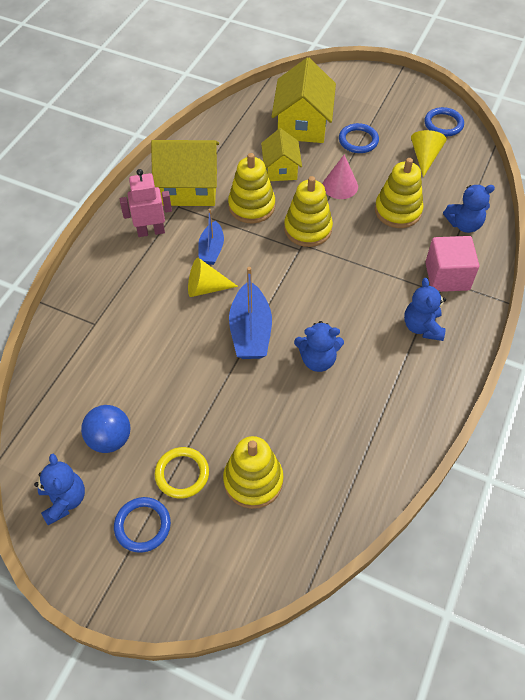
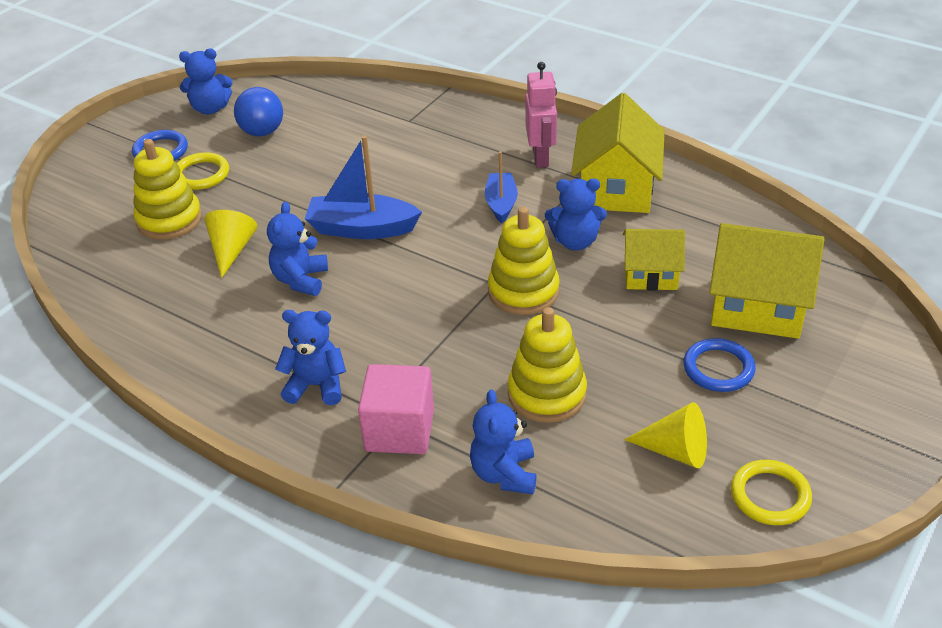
camera: 100 degrees right, 15 degrees down
yellow cone [188,258,238,297] -> yellow cone moved to [204,210,258,278]
blue boat [198,209,224,265] -> blue boat turned 75 degrees clockwise [485,151,518,223]
yellow stacking toy [228,153,275,223] -> blue teddy bear [545,179,607,251]
pink cone [323,154,358,199] -> none
blue ring [424,107,464,137] -> yellow ring [731,460,812,525]

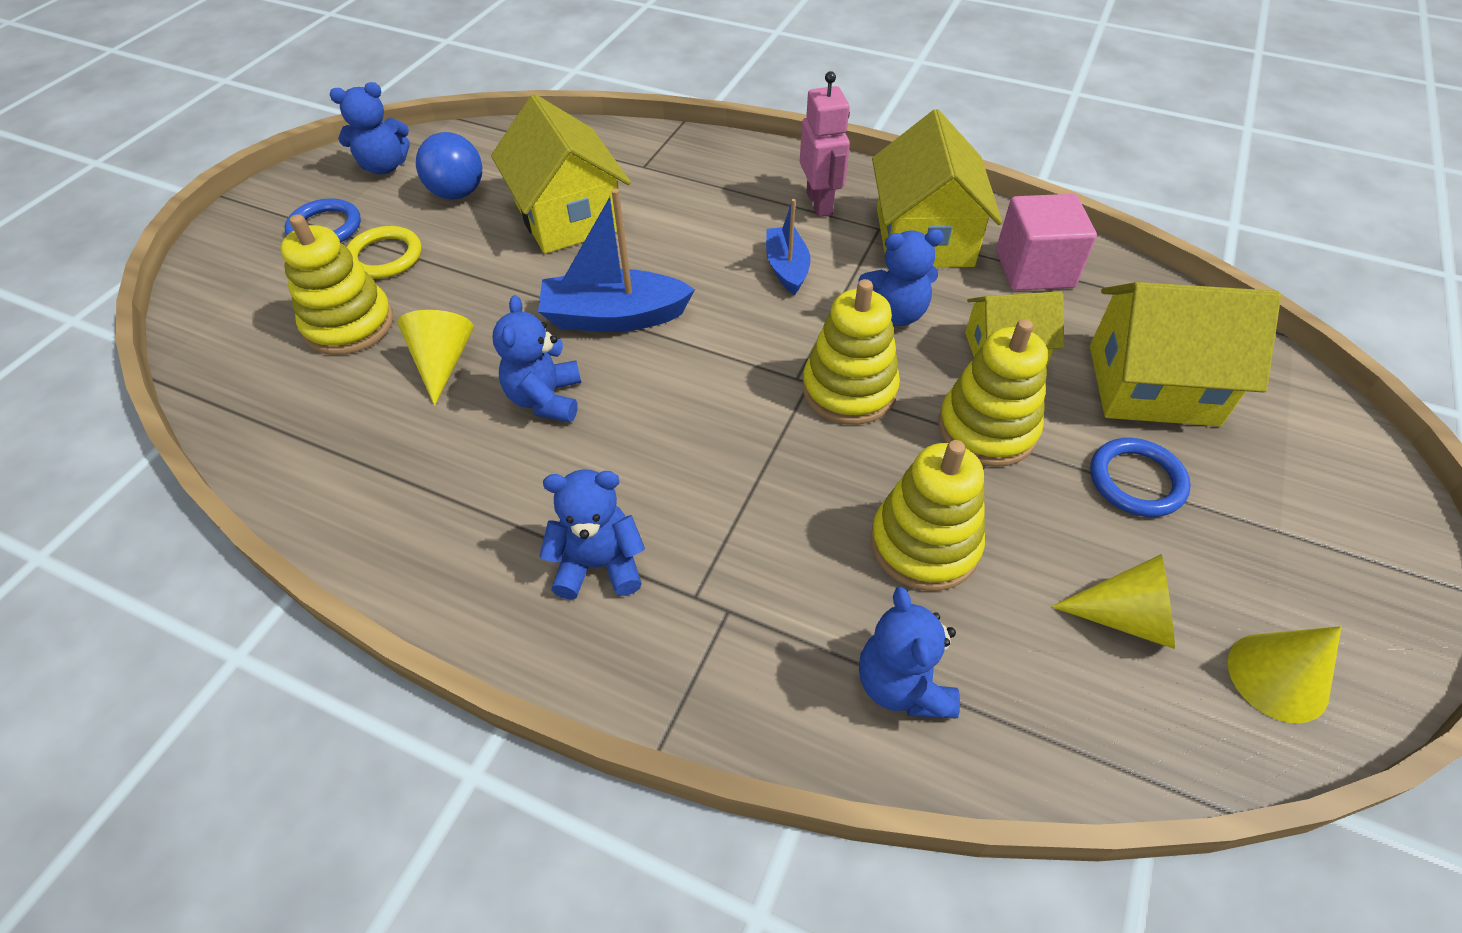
camera: 10 degrees left, 10 degrees up
pink cube [358,364,434,454] -> pink cube moved to [996,194,1097,291]
yellow ring [731,460,812,525] -> yellow cone [1228,626,1341,723]
none -> yellow house [491,94,631,254]
none -> yellow stacking toy [938,319,1048,467]

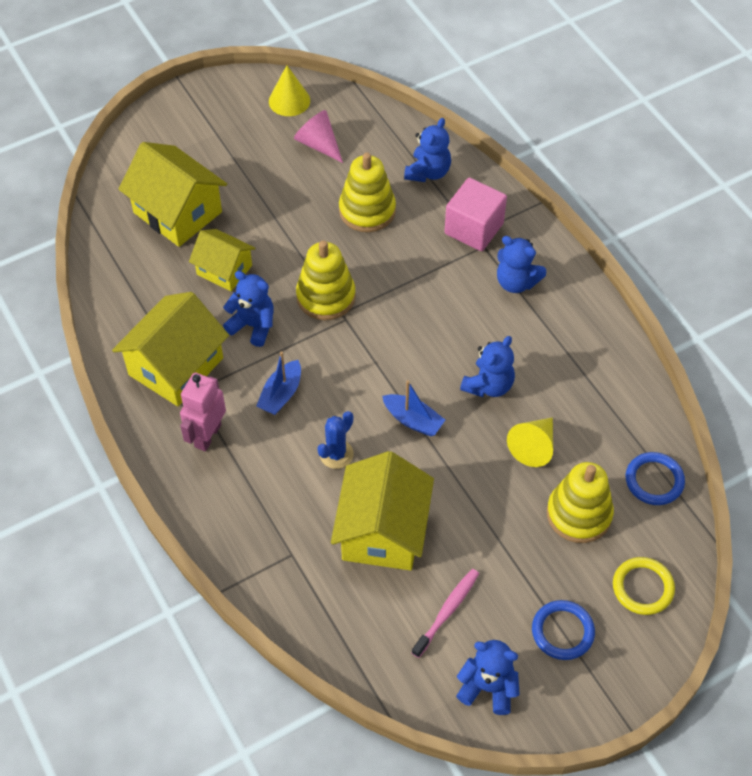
camera: 145 degrees left, 5 degrees up
yellow ring [347,226,421,279] -> yellow ring moved to [613,557,675,615]
blue ball [416,132,482,200] -> pink toothbrush [412,569,479,658]
blue boat [538,188,695,332] -> blue boat [382,380,445,437], size x0.63
yellow stacking toy [938,319,1048,467] -> none
pink cube [996,194,1097,291] -> pink cube moved to [445,178,507,251]
yellow cone [1051,554,1175,649] -> pink cone [294,110,343,163]
blue ring [1090,438,1191,517] -> blue ring moved to [626,452,685,505]
none -> blue cactus [317,411,354,469]

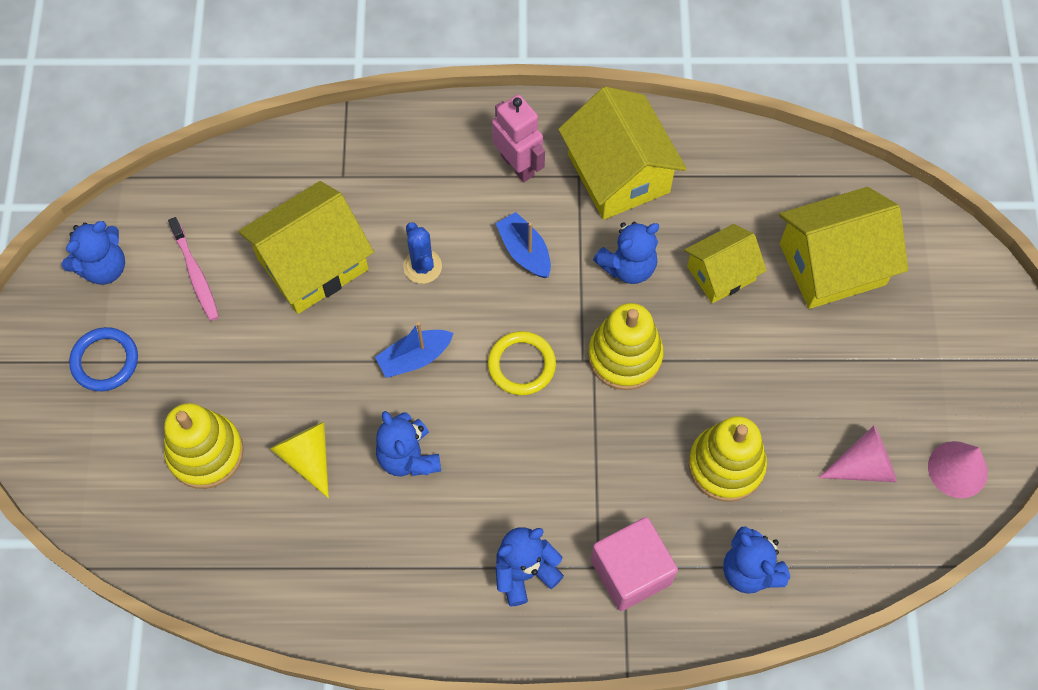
camera: 120 degrees right, 10 degrees up
yellow cone [269,65,310,116] -> pink cone [928,441,988,498]
yellow house [331,451,434,571] -> yellow house turned 75 degrees counterclockwise [238,181,374,314]
yellow ring [613,557,675,615] -> yellow ring moved to [488,331,556,395]
blue ring [626,452,685,505] -> none

